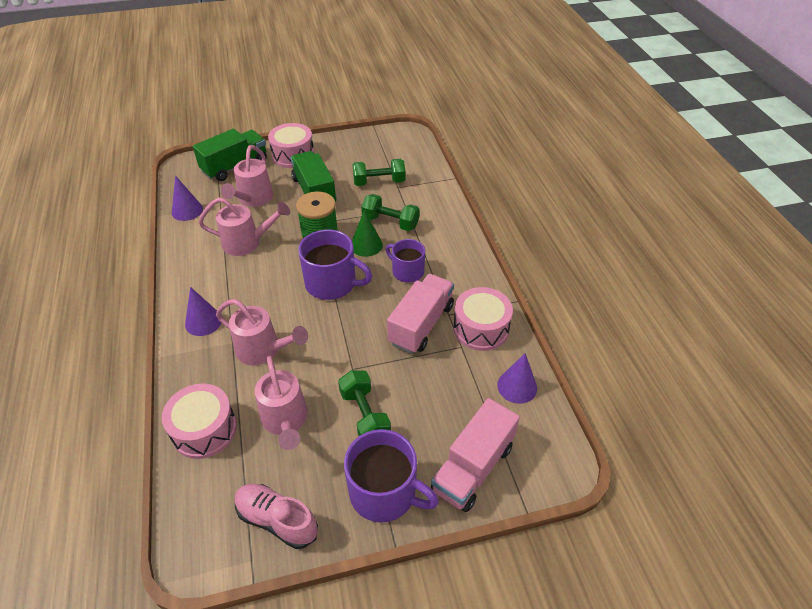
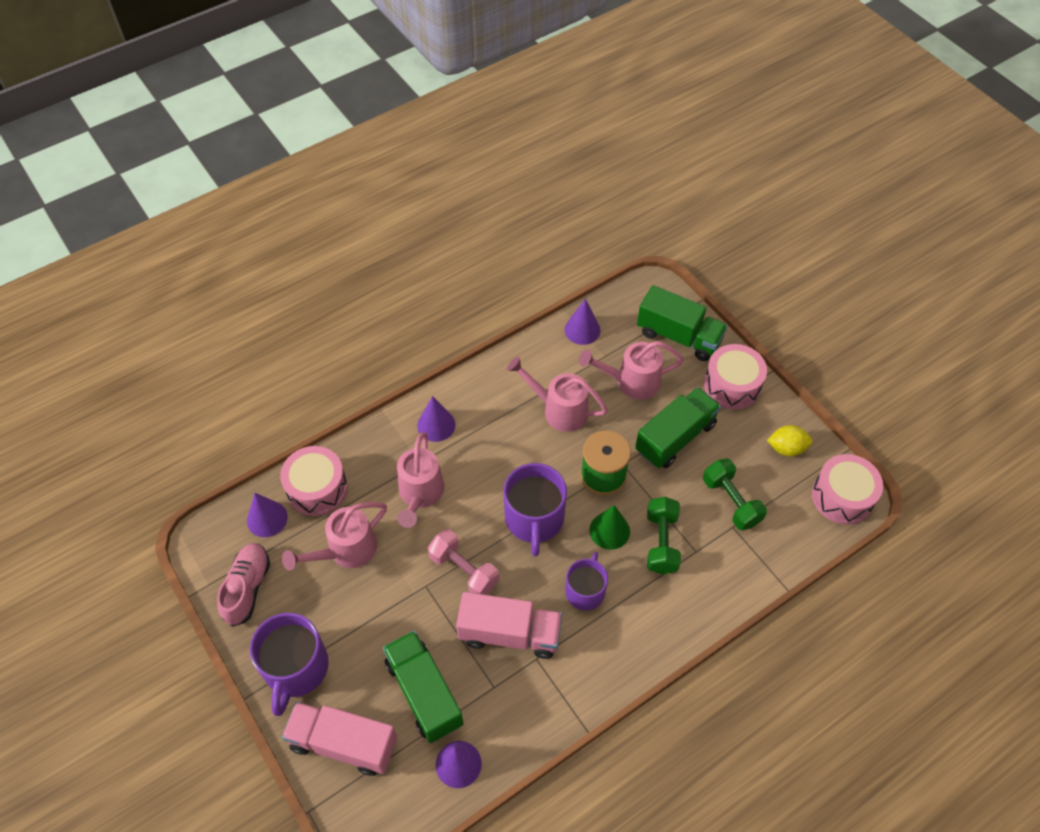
camera: 70 degrees right, 10 degrees up
pink watering can [198,197,290,256] -> pink watering can turned 135 degrees clockwise [507,357,608,432]
green dumbbell [338,370,391,436] -> none
pink drum [453,287,513,351] -> pink drum moved to [812,454,883,525]
none -> purple cone [247,493,288,537]
none -> green truck [383,631,463,743]
none -> pink dumbbell [428,529,499,595]
none -> yellow lemon [767,425,812,456]

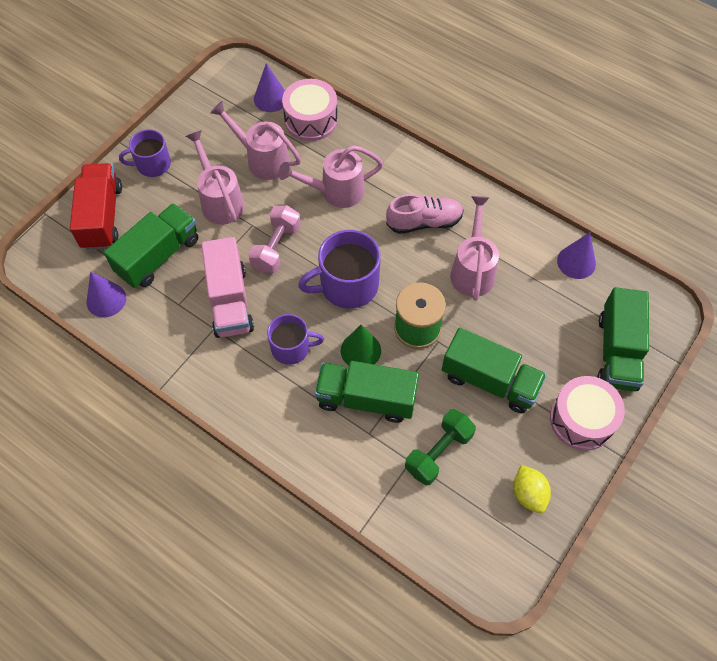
camera: 70 degrees right, 5 degrees up
pink shoe [217,543,270,627] -> pink shoe moved to [386,194,464,234]
purple mug [250,613,329,716] -> purple mug [119,129,171,177], size x0.64
pink truck [282,702,397,776] -> red truck [70,163,122,250]
purple cone [417,396,456,442] -> none
pink watering can [579,341,684,400] -> pink watering can moved to [185,130,245,225]
green dumbbell [647,497,681,574] -> green truck [315,361,419,423]
pink drum [812,454,883,525] -> none

